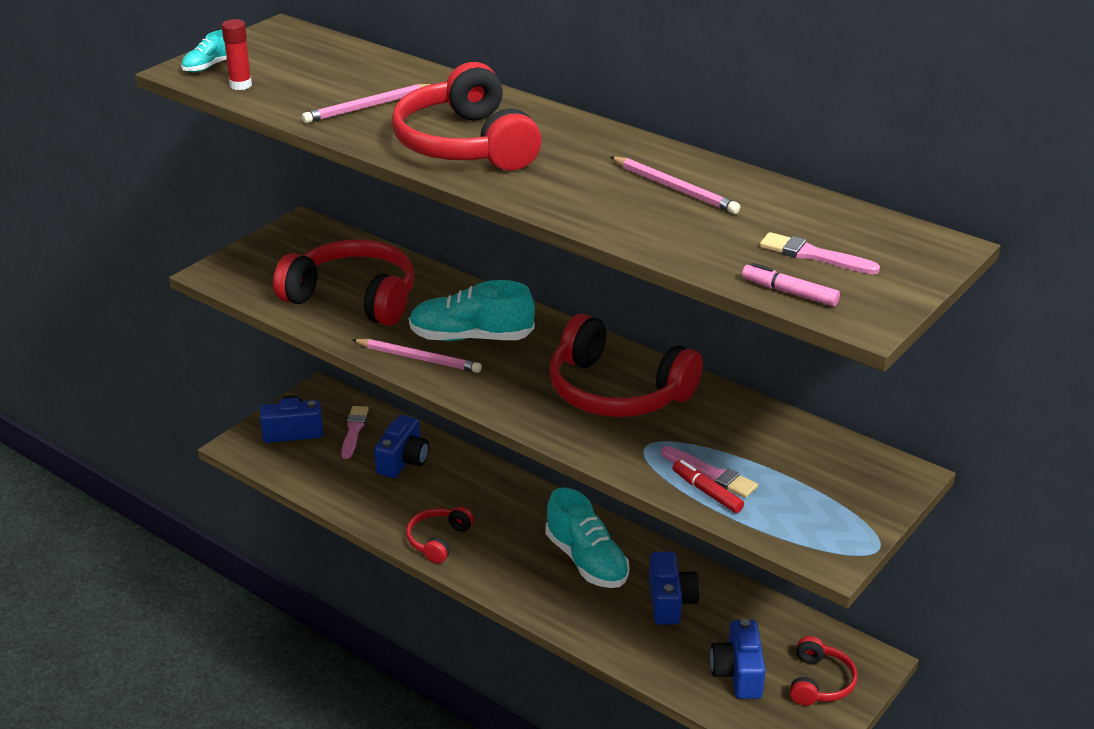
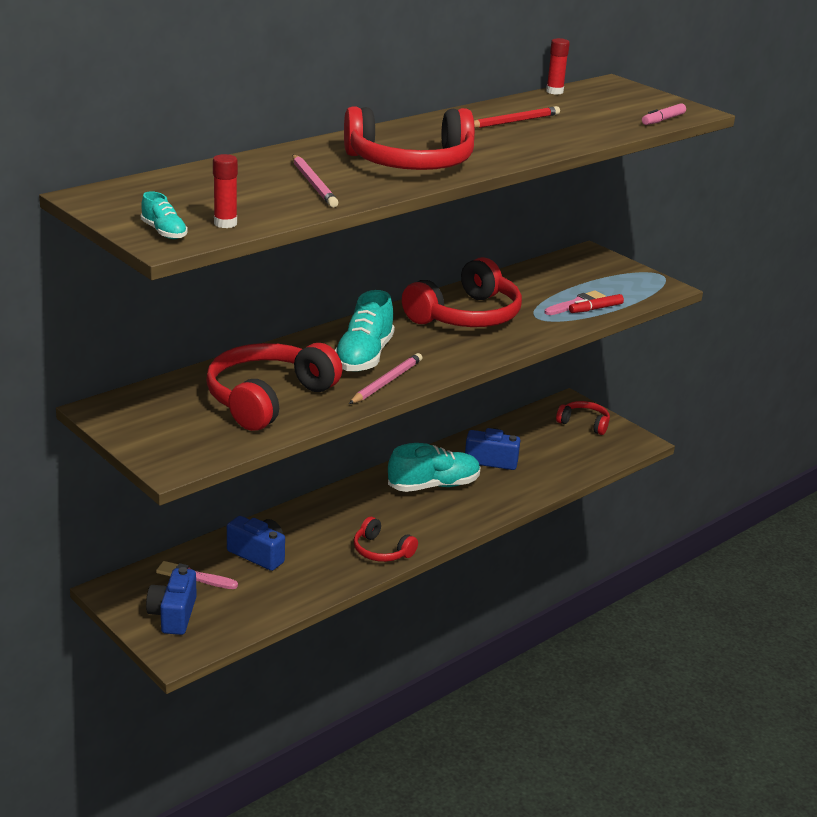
camera: 80 degrees left, 5 degrees down
pink pencil [610,156,740,214] -> red pencil [474,106,560,128]
blue camera [710,619,766,699] -> none
pink brush [760,232,880,274] -> none
none -> red glue stick [546,38,570,95]

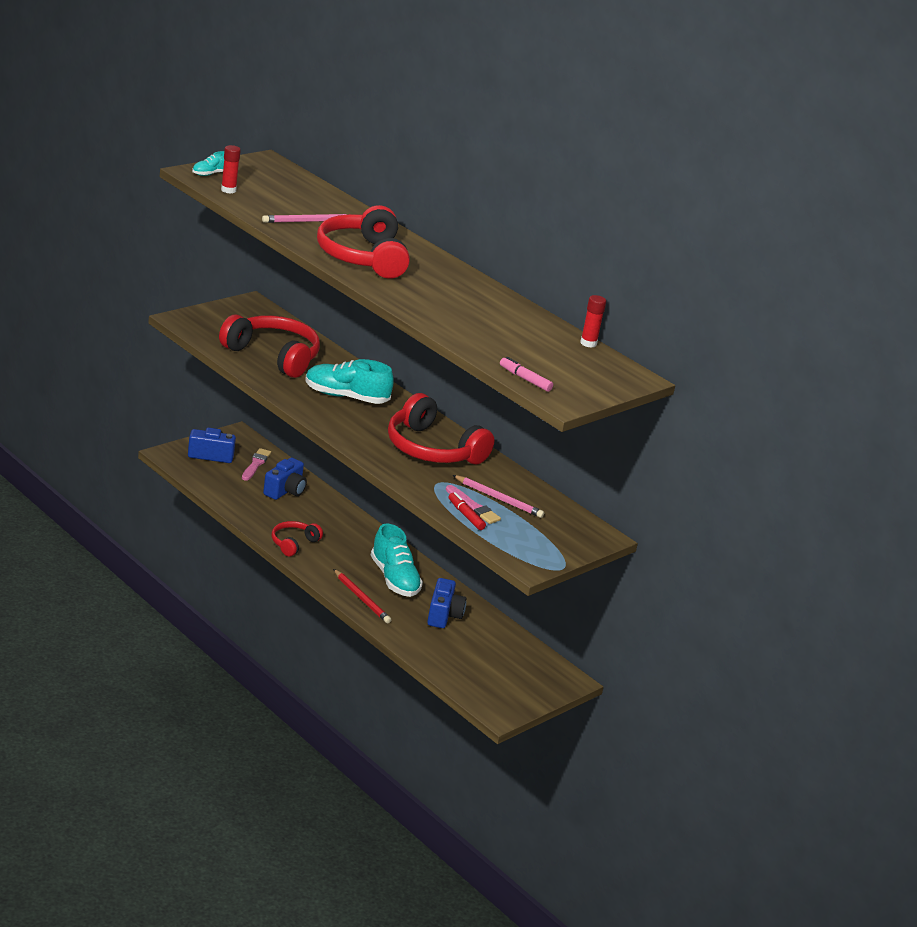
camera: 85 degrees right, 0 degrees up
pink pencil [349,353,422,404] -> pink pencil moved to [453,475,544,518]
red pencil [474,106,560,128] -> red pencil moved to [333,569,391,623]
red headphones [556,401,610,435] -> none

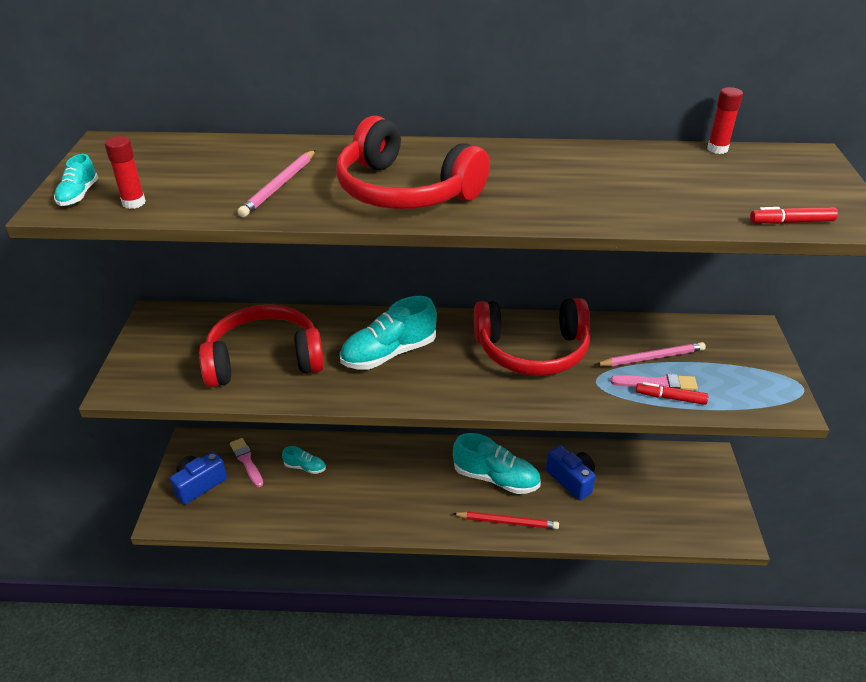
camera: 40 degrees left, 10 degrees up
blue camera [263,458,307,500] -> turquoise shoe [282,446,326,474]
red headphones [272,521,323,557] -> none
pink marker [500,357,553,392] -> red marker [750,207,838,224]

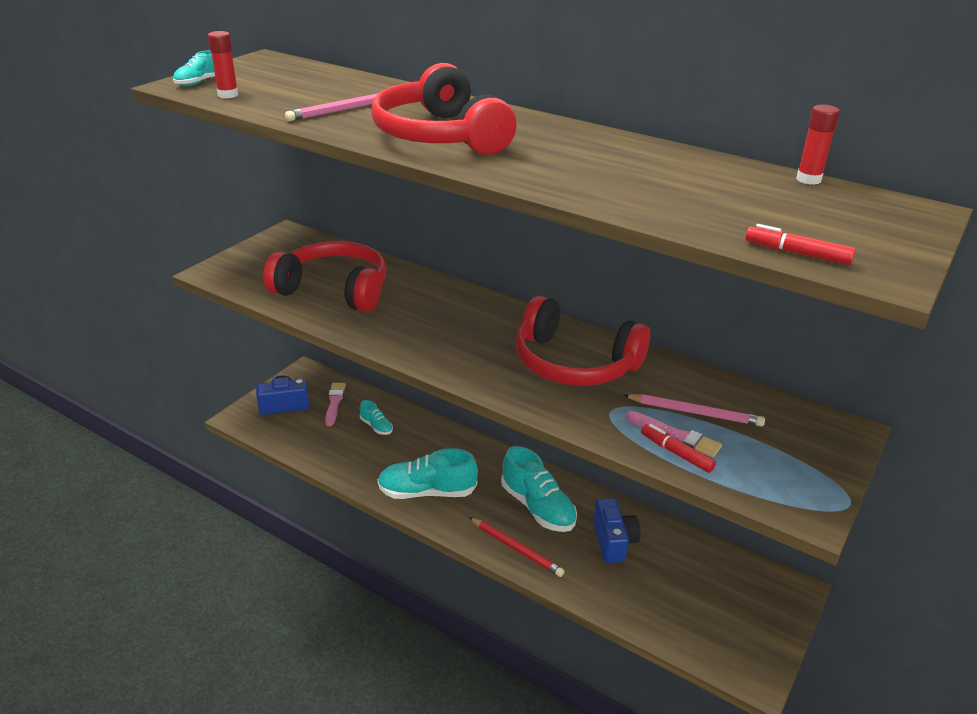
camera: 30 degrees right, 5 degrees down
turquoise shoe [340,296,437,370] -> turquoise shoe moved to [377,448,478,499]

